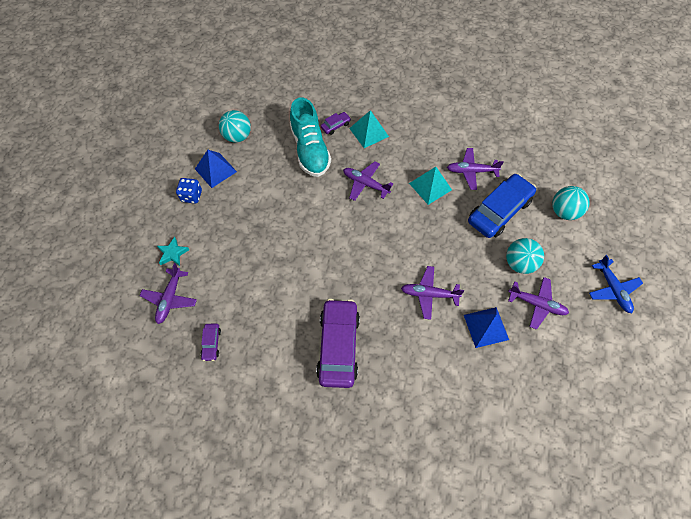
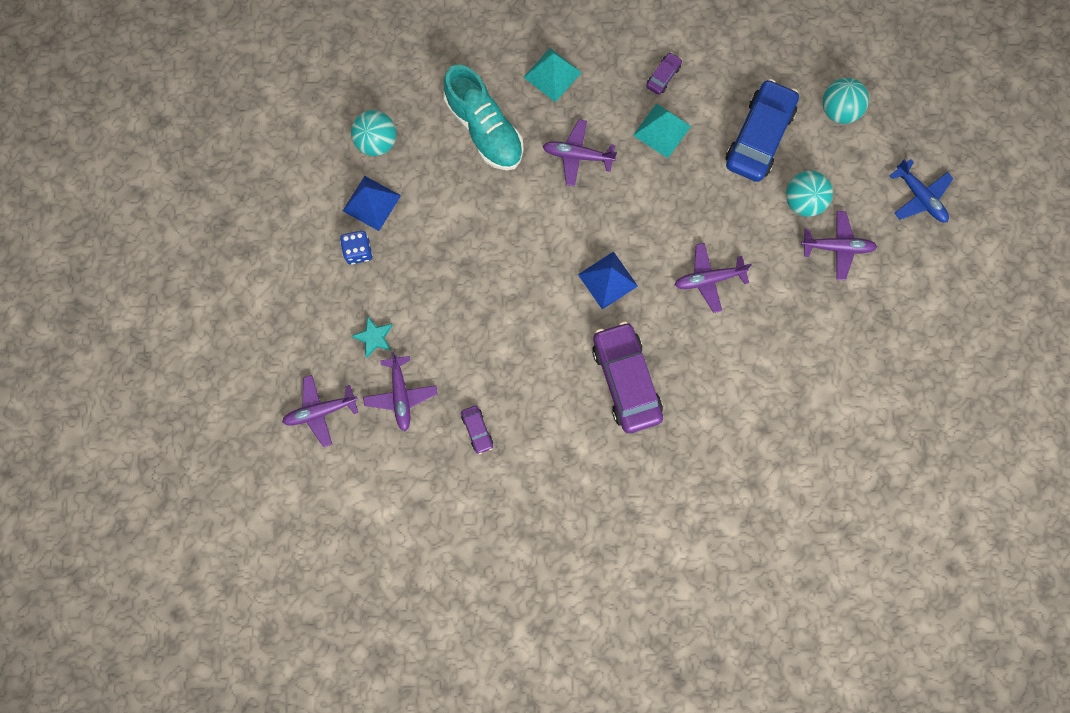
camera: 20 degrees left, 15 degrees up
purple car [321,112,351,135] -> purple car moved to [646,52,682,95]
purple plane [447,148,504,190] -> purple plane moved to [282,375,358,447]
blue pyramid [464,307,509,348] -> blue pyramid moved to [578,251,638,310]

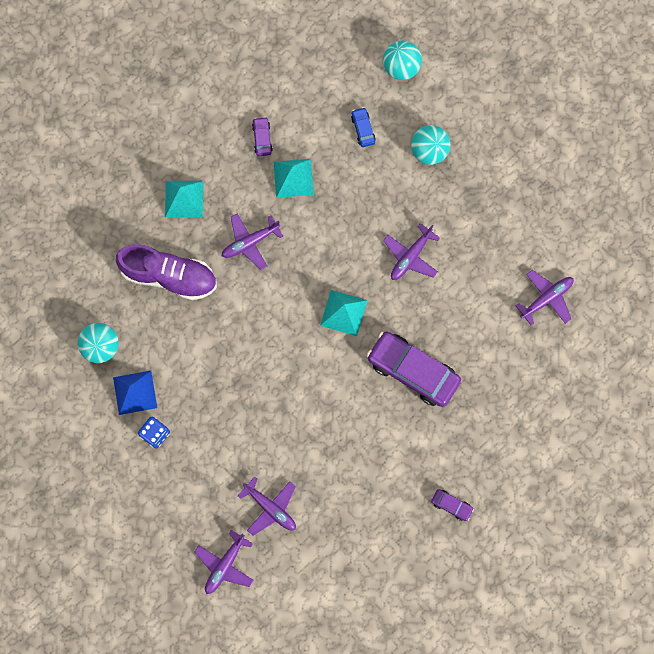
camera: 40 degrees left, 0 degrees up
turquoise star [352,316,393,358] -> none
turquoise shoe [443,65,524,170] -> purple shoe [116,244,217,300]
purple car [461,406,493,454] -> purple car moved to [431,489,474,521]
blue pyramid [578,251,638,310] -> turquoise pyramid [320,290,368,336]
blue car [725,79,799,182] -> blue car [351,107,376,147], size x0.44
purple plane [801,211,877,280] -> purple plane moved to [515,270,574,325]
blue plane [889,159,954,222] -> none

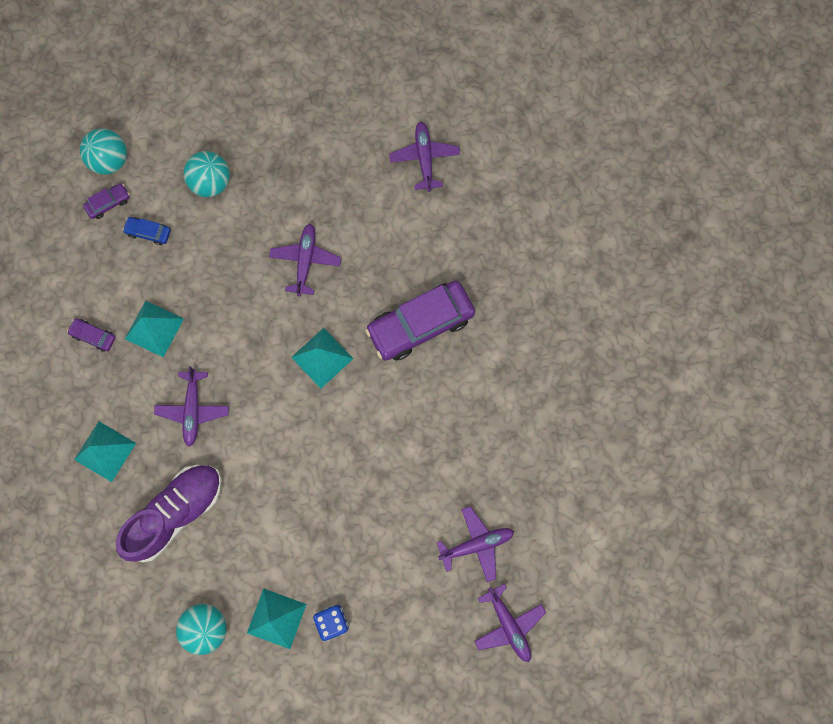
camera: 60 degrees left, 0 degrees up
blue pyramid [113,371,157,415] -> turquoise pyramid [247,588,307,649]
purple plane [383,223,440,280] -> purple plane turned 150 degrees counterclockwise [269,223,341,296]
purple car [431,489,474,521] -> purple car moved to [83,183,130,219]

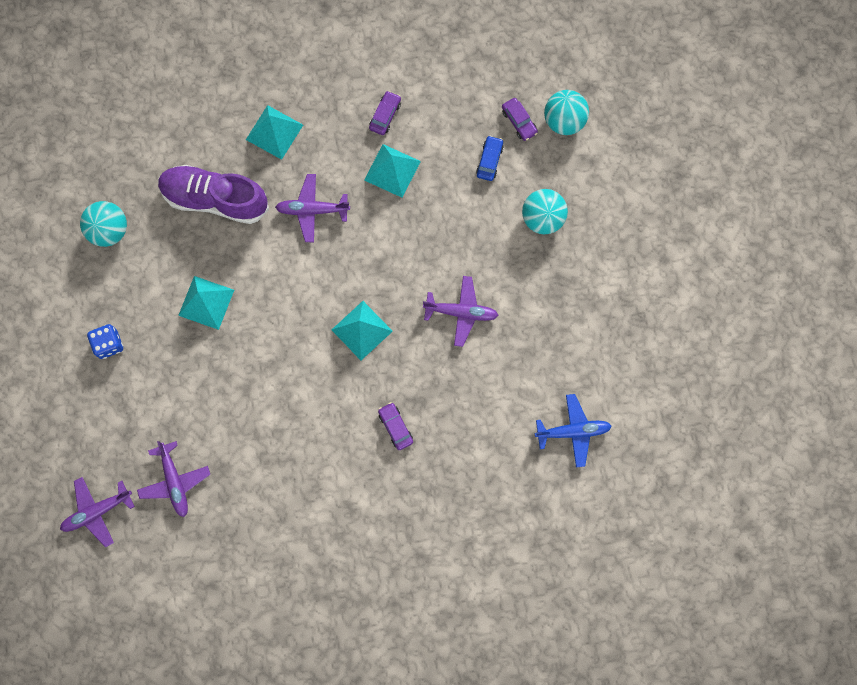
camera: 90 degrees right, 0 degrees up
purple shoe [116,465,222,562] -> purple shoe turned 150 degrees clockwise [158,165,269,224]
turquoise pyramid [247,588,307,649] -> turquoise pyramid moved to [178,276,234,330]
purple car [365,281,475,361] -> purple car [378,402,413,450], size x0.44
purple plane [389,121,460,192] -> blue plane [535,394,612,468]

